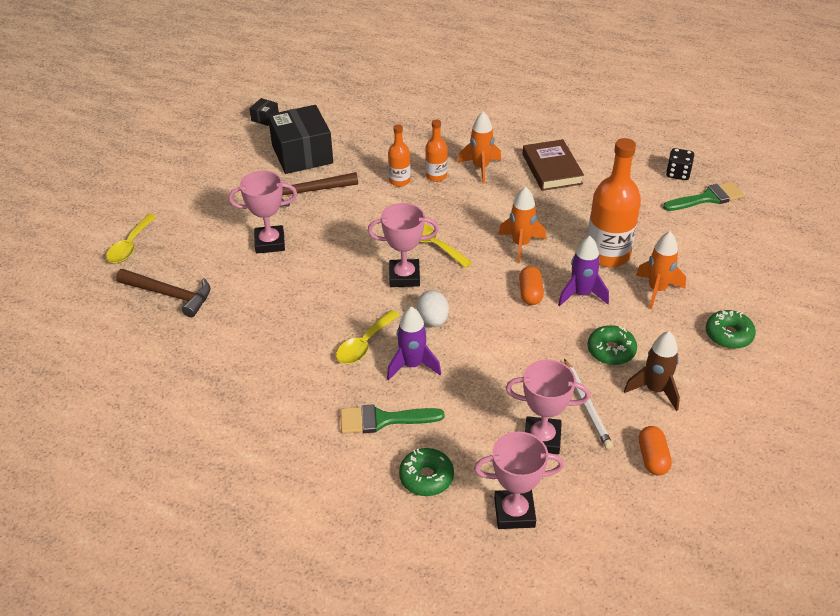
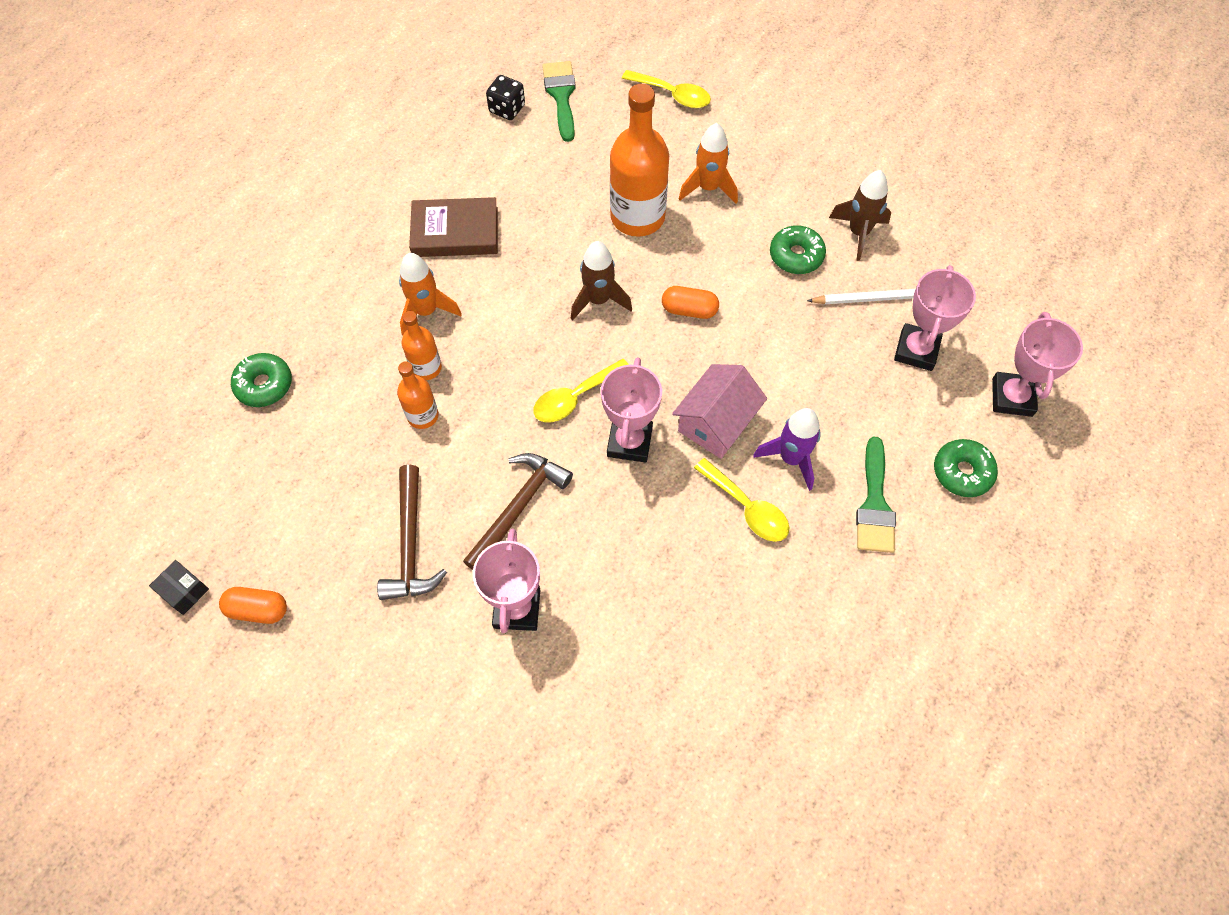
camera: 80 degrees left, 20 degrees up
yellow spoon [106,214,157,263] -> yellow spoon moved to [622,70,711,108]
brown hammer [116,269,211,317] -> brown hammer moved to [463,453,573,570]
black box [268,105,333,174] -> none
white egg [417,290,449,327] -> pink house [672,364,767,459]
orange rocket [498,186,546,263] -> brown rocket [571,241,632,321]
purple rocket [558,236,609,306] -> none
orange capsule [639,426,672,475] -> orange capsule moved to [219,587,287,624]
green donut [706,310,756,349] -> green donut moved to [231,353,292,407]

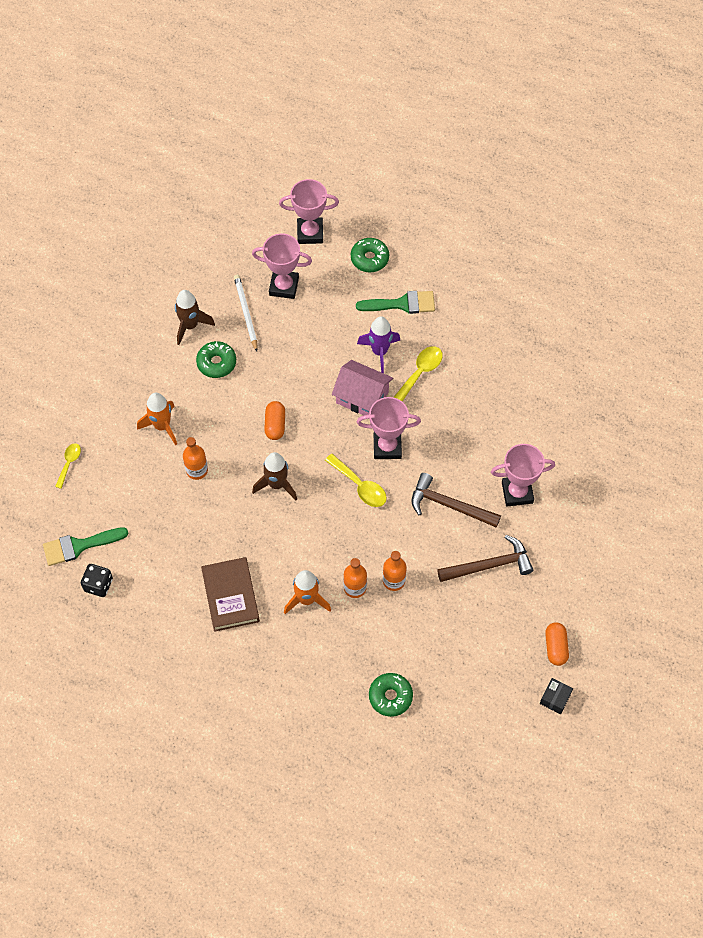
camera: 100 degrees left, 0 degrees up
orange bottle [610,84,669,237] -> orange bottle [183,437,208,480], size x0.53
yellow spoon [622,70,711,108] -> yellow spoon [55,443,81,489], size x0.65

